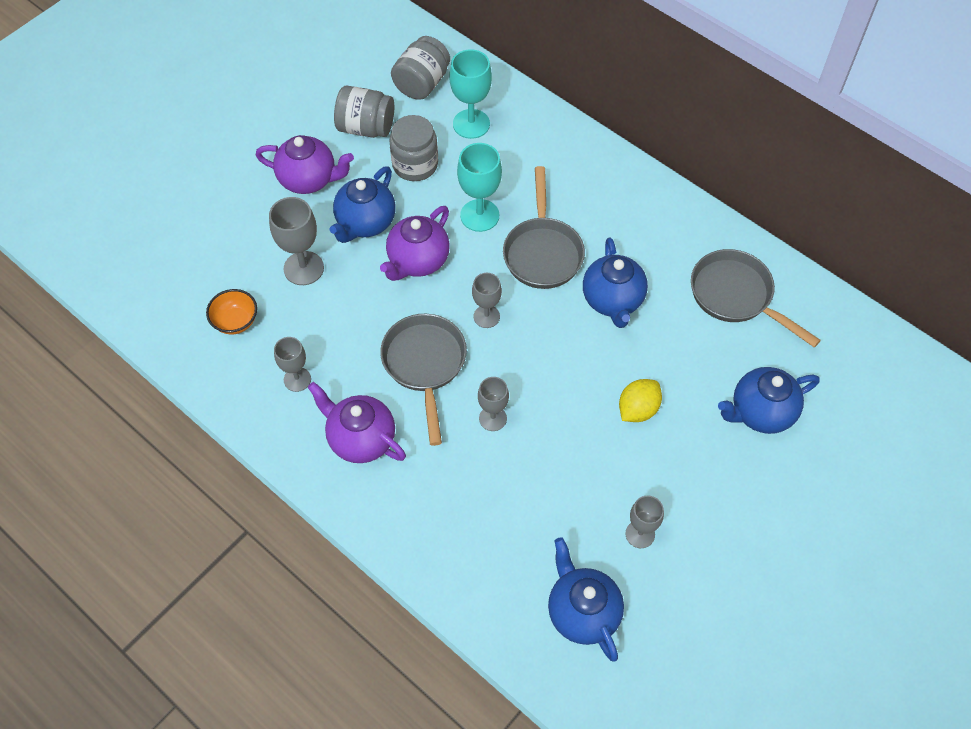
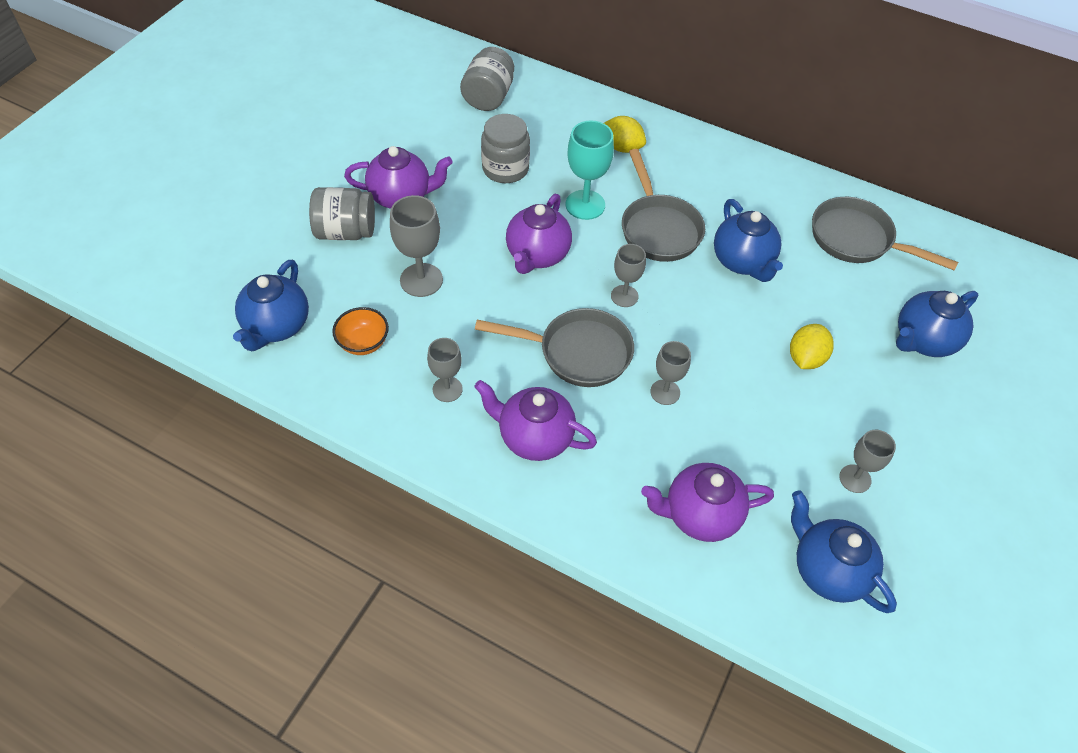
camera: 15 degrees left, 5 degrees down
blue teapot [330,166,396,243] -> blue teapot moved to [233,260,309,351]
grey jar [334,86,394,138] -> grey jar moved to [309,187,375,240]
grey pan [380,314,467,446] -> grey pan turned 120 degrees clockwise [475,308,634,387]
turquoise goblet [450,49,492,139] -> none
none -> yellow lemon [604,116,646,153]
none -> purple teapot [641,463,774,542]

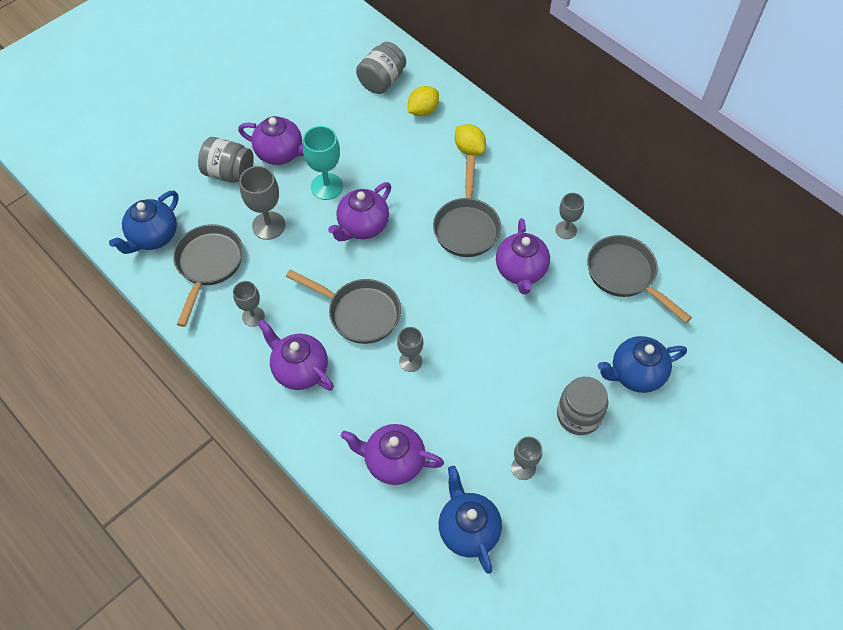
camera: 20 degrees right, 5 degrees up
orange bowl [332,307,389,355] -> grey pan [173,224,243,327]
grey jar [481,114,530,183] -> grey jar moved to [557,377,608,435]
turquoise goblet [565,121,614,220] -> turquoise goblet moved to [303,126,343,200]
grey goblet [611,244,646,307] -> grey goblet moved to [555,193,584,239]
blue teapot [714,199,783,282] -> purple teapot [496,218,550,294]
yellow lemon [790,324,834,369] -> yellow lemon moved to [408,86,439,116]

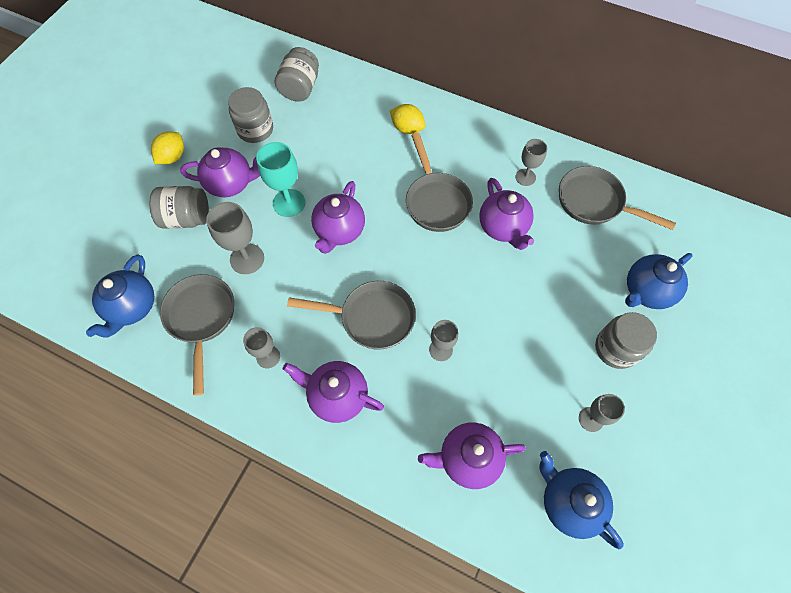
camera: 20 degrees left, 5 degrees up
yellow lemon [408,86,439,116] -> yellow lemon moved to [151,132,184,164]
none -> grey jar [228,87,273,143]

